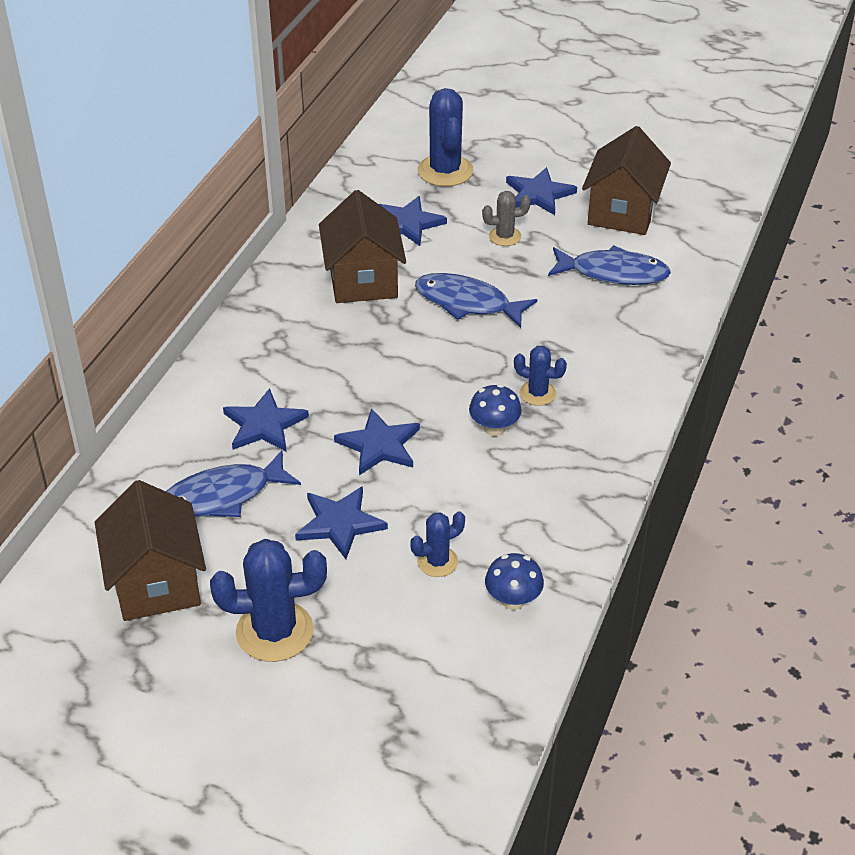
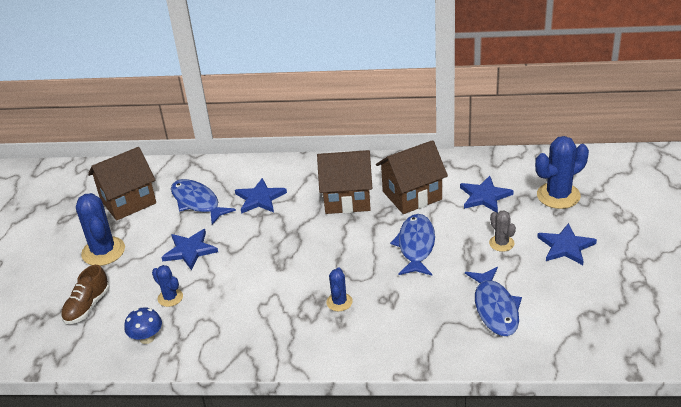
camera: 75 degrees right, 5 degrees down
blue star [334,408,420,475] -> none
blue mushroom [469,384,522,436] -> none
brown house [582,126,671,235] -> brown house moved to [317,150,372,214]
none -> brown shoe [61,265,110,324]

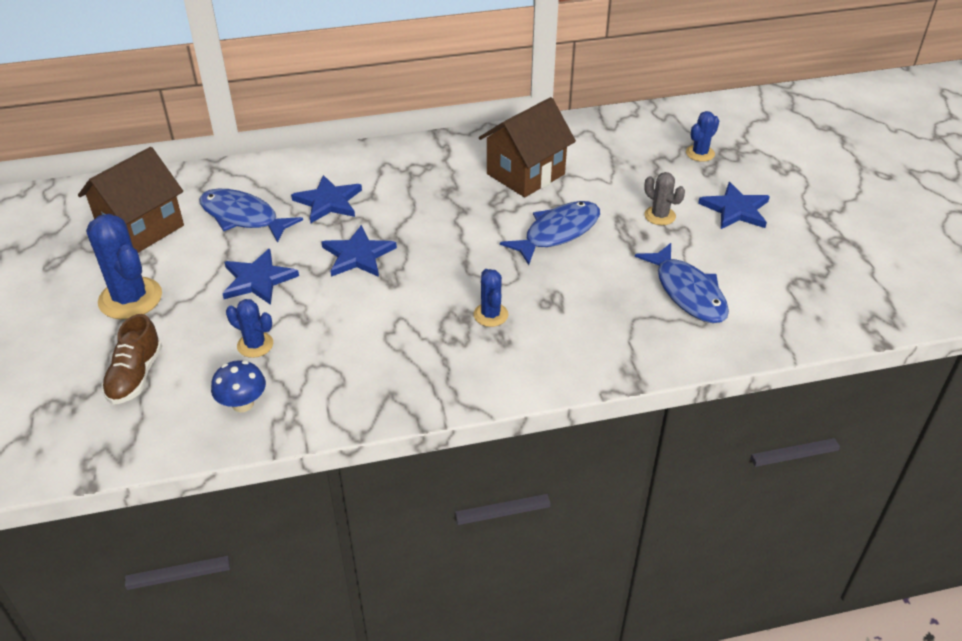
camera: 20 degrees left, 5 degrees up
brown house [317,150,372,214] -> none
blue fish [390,214,435,276] -> blue fish turned 60 degrees clockwise [500,201,600,265]
blue star [460,176,513,213] -> blue star moved to [322,225,397,277]
blue cactus [535,136,589,209] -> blue cactus [686,111,719,162], size x0.55

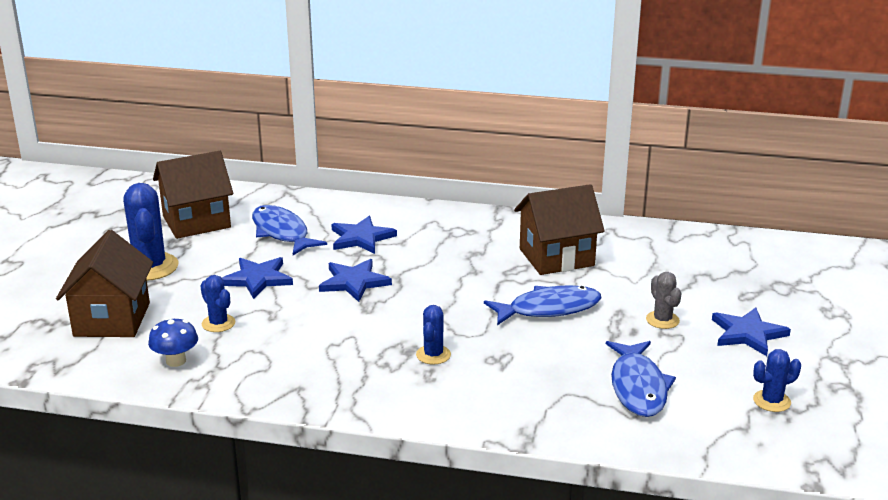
camera: 25 degrees right, 15 degrees down
brown shoe [102,314,162,404] -> brown house [56,230,153,337]
blue cactus [686,111,719,162] -> blue cactus moved to [753,349,801,412]

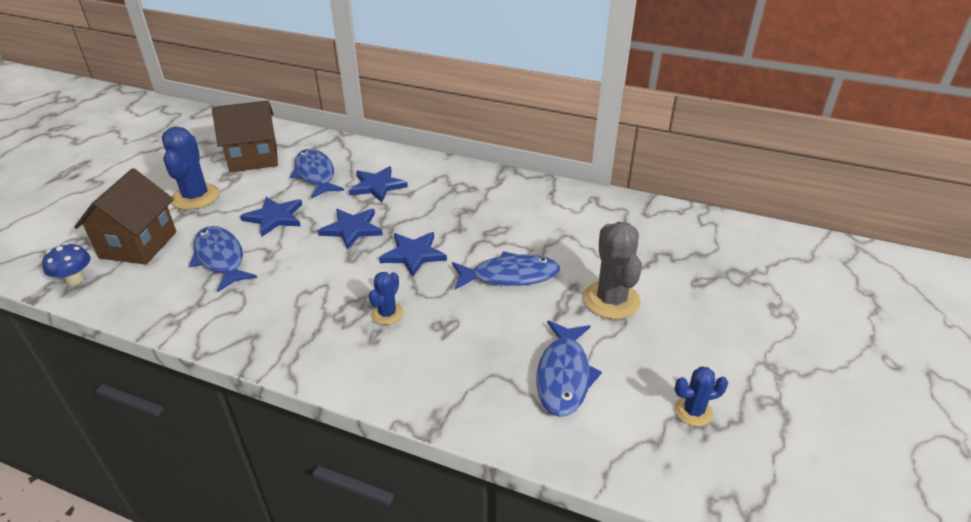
camera: 10 degrees right, 10 degrees up
blue mushroom [148,318,198,367] -> blue mushroom moved to [42,243,91,286]
blue cactus [200,275,235,332] -> blue fish [189,226,257,292]
brown house [514,184,605,275] -> none
grey cactus [646,272,682,329] -> grey cactus [583,222,642,319], size x1.81
blue star [712,307,791,356] -> blue star moved to [379,232,447,277]

